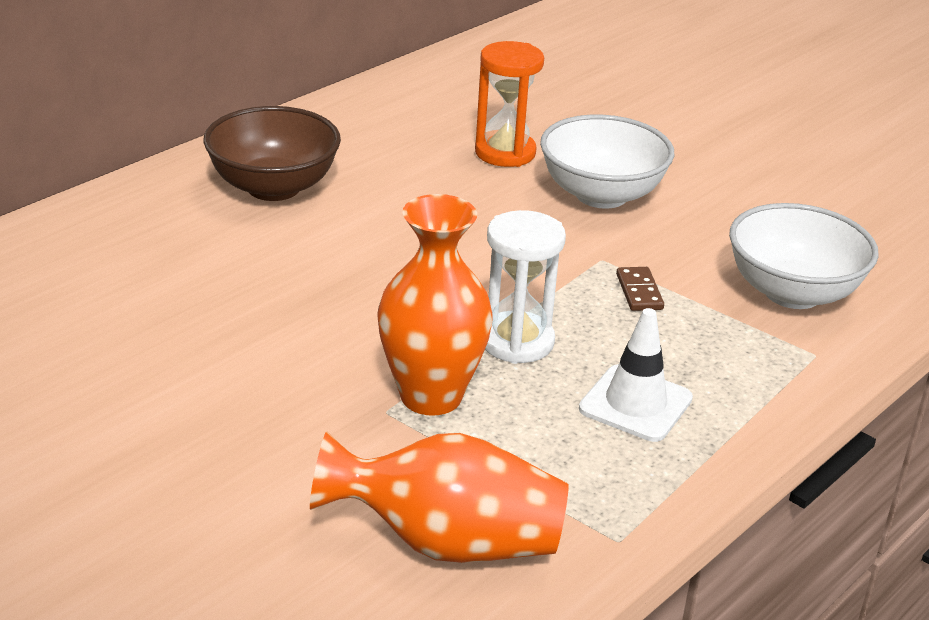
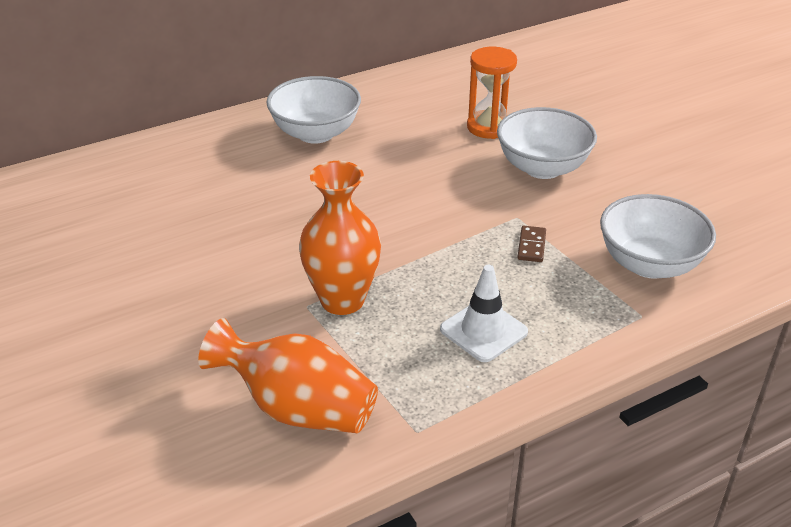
camera: 20 degrees right, 5 degrees up
brown bowl [203,106,341,201] -> white bowl [266,76,361,144]
white hourglass [485,210,566,364] -> none

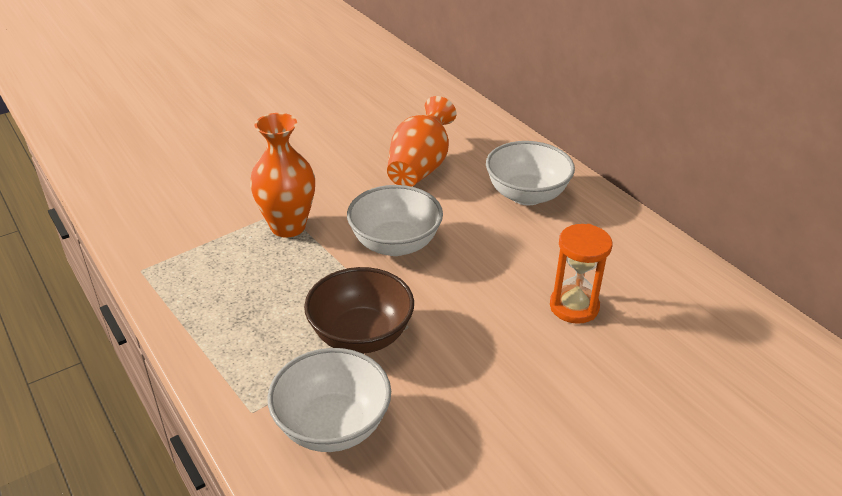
camera: 85 degrees right, 0 degrees up
orange vase [198,318,378,433] -> orange vase moved to [387,96,456,187]
white traffic cone [440,265,528,362] -> none
white bowl [497,107,597,179] -> white bowl moved to [347,185,443,256]
brown domino [517,226,546,262] -> brown bowl [304,267,414,354]

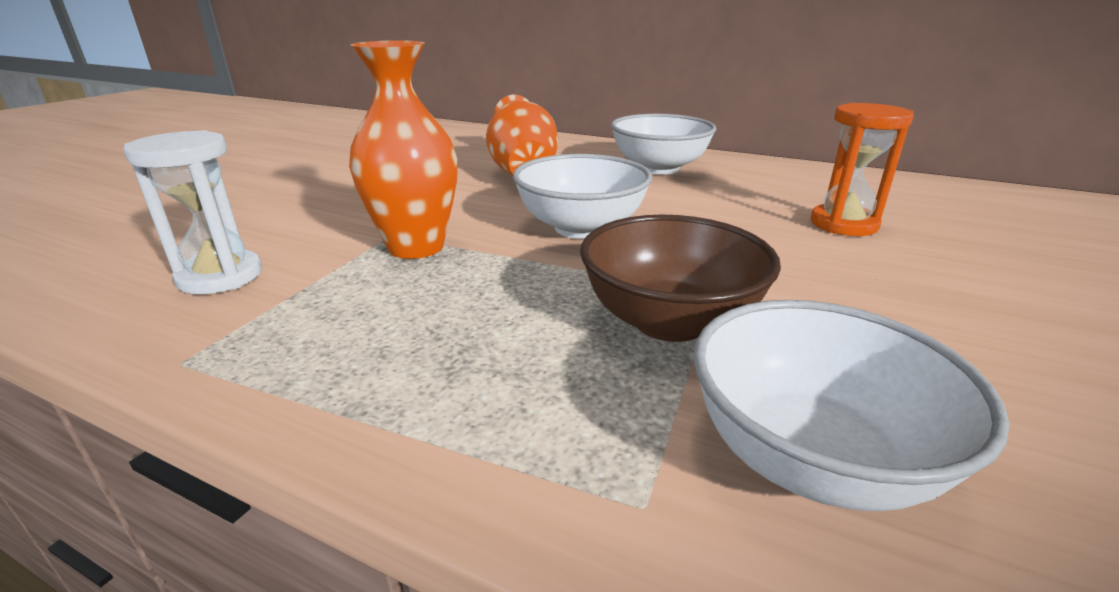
camera: 30 degrees left, 10 degrees down
none -> white hourglass [123,130,262,294]

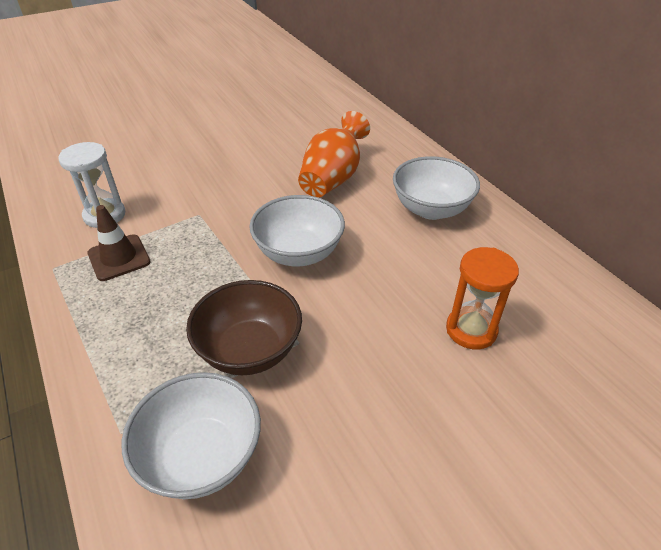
camera: 35 degrees right, 15 degrees up
orange vase [349,40,458,259] -> none
none -> brown traffic cone [87,205,151,281]

